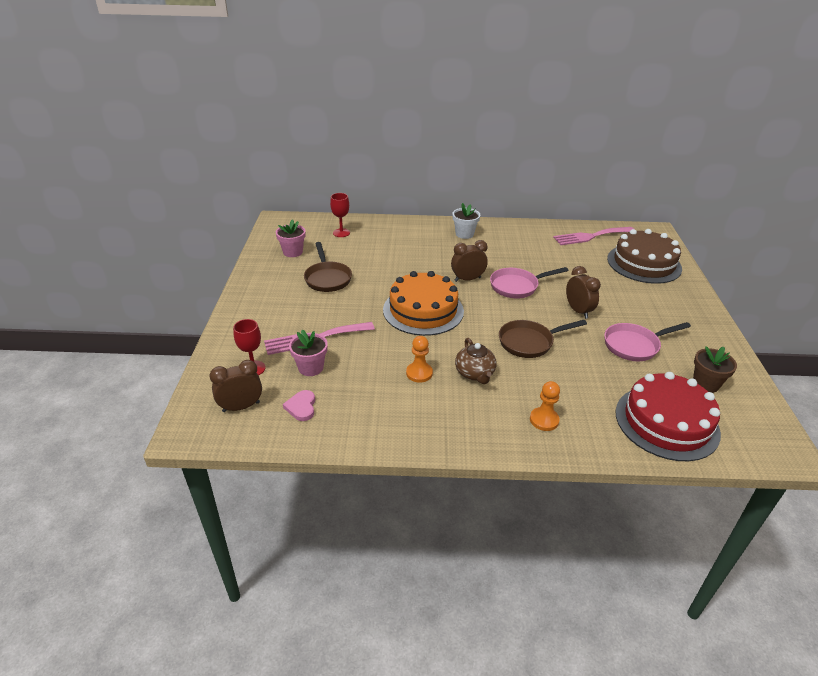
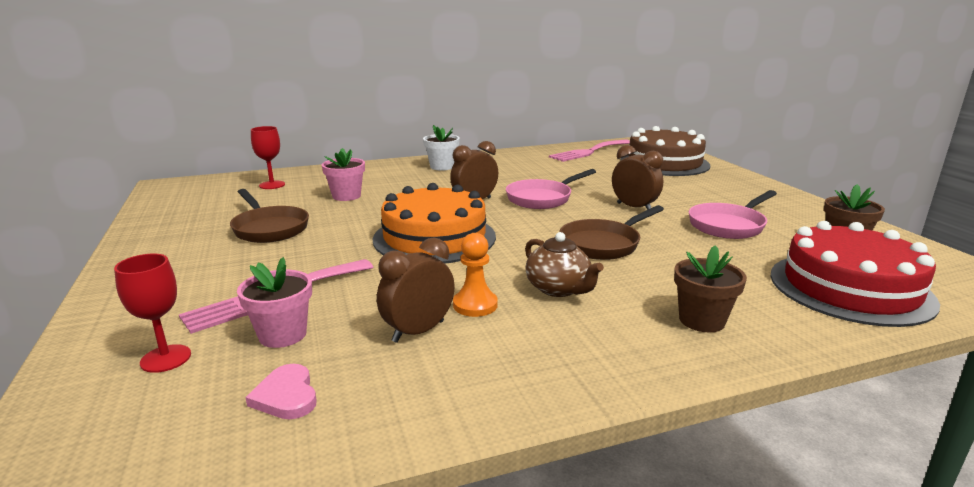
camera: 20 degrees left, 15 degrees down
brown clock [209,360,262,412] -> brown clock moved to [377,237,455,343]
pink flower pot [276,219,306,257] -> pink flower pot moved to [322,148,365,201]
orange pawn [530,381,560,431] -> brown flower pot [674,245,747,332]

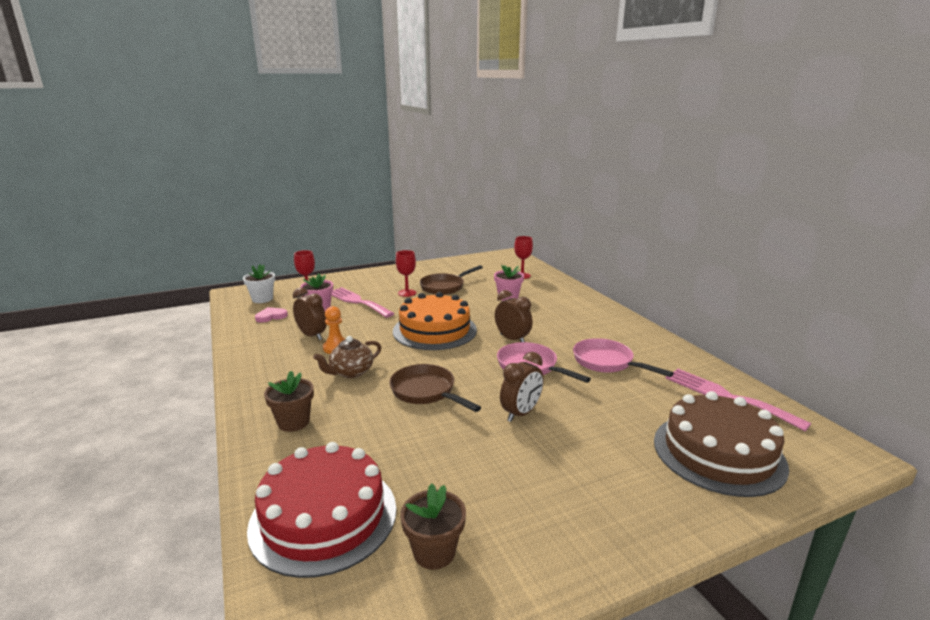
camera: 85 degrees right, 0 degrees up
white flower pot [423,125,460,171] -> white flower pot moved to [243,264,275,303]
pink pan [689,190,777,239] -> pink pan moved to [573,338,674,377]
none -> red goblet [396,250,416,297]

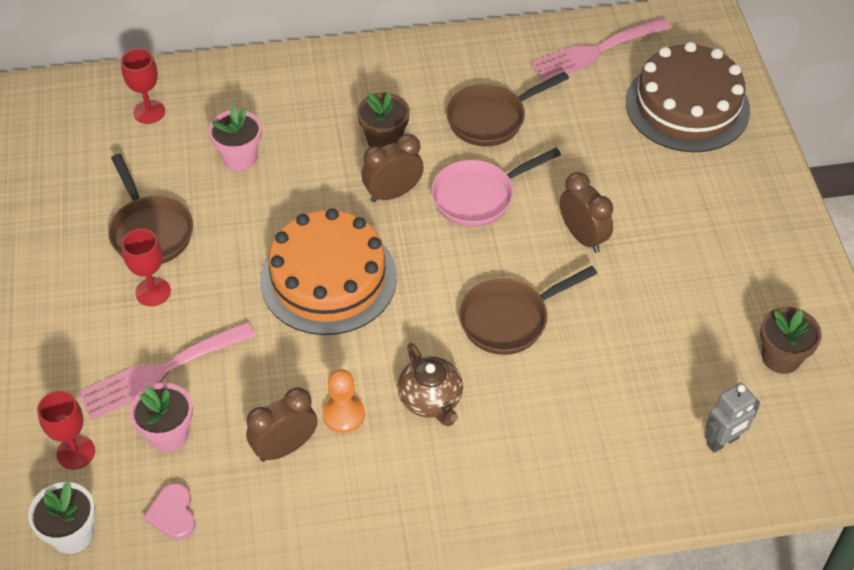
camera: 75 degrees left, 30 degrees up
red cake [247,442,396,578] -> grey robot [705,383,760,453]
brown flower pot [264,371,314,432] -> brown flower pot moved to [357,92,410,148]
pink pan [573,338,674,377] -> brown pan [446,72,569,146]

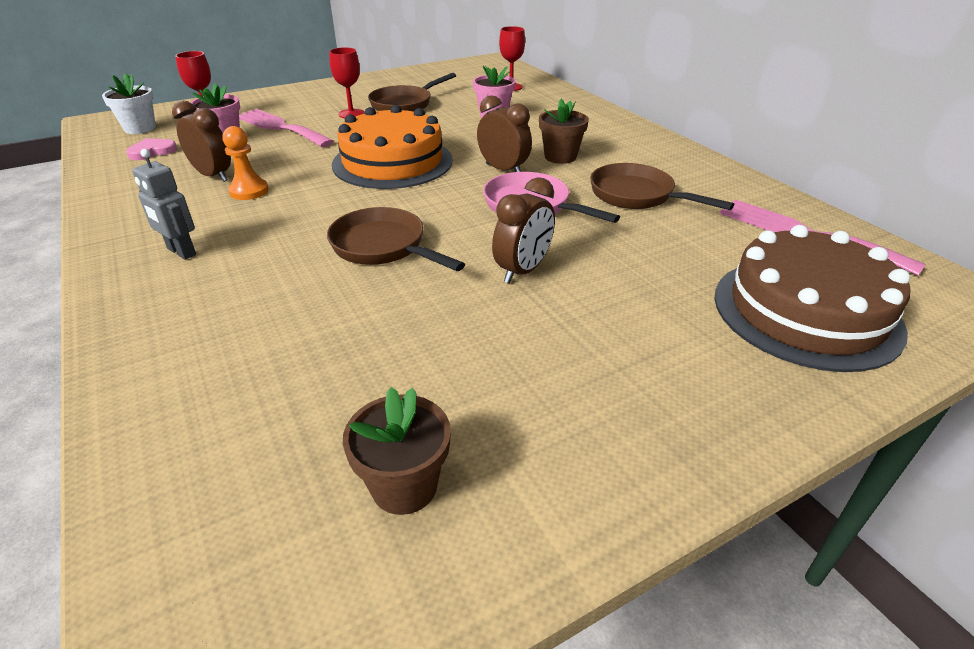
camera: 70 degrees right, 15 degrees down
brown teapot [398,343,463,426] -> none
grey robot [705,383,760,453] -> grey robot moved to [132,149,196,260]

